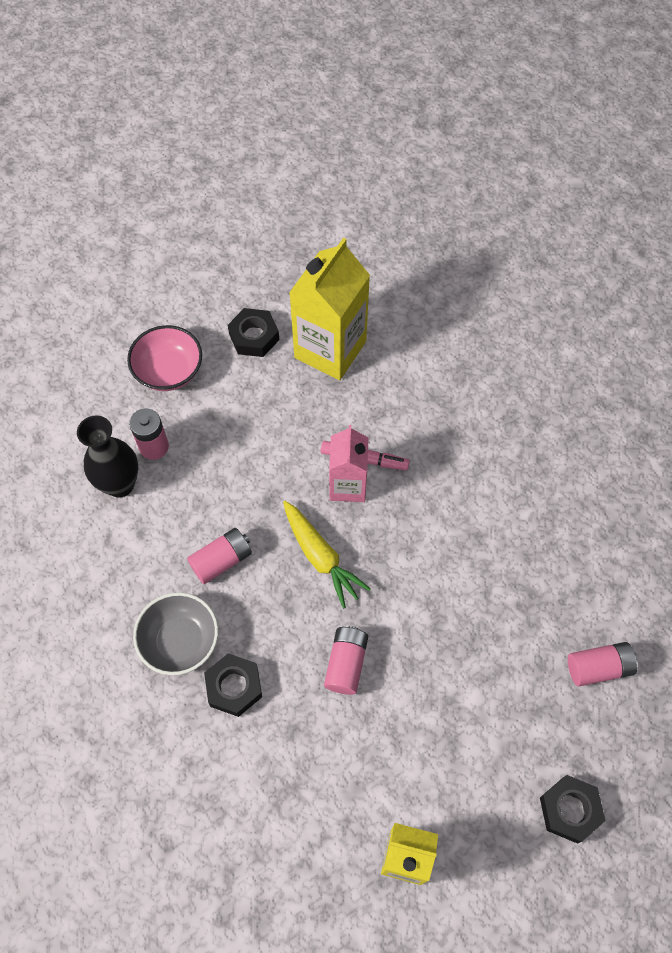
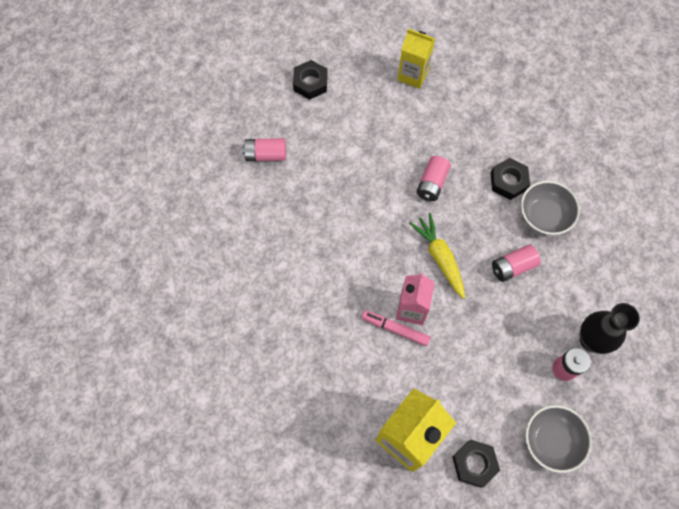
camera: 170 degrees left, 5 degrees up
pink bowl [127,325,202,391] -> grey bowl [525,405,592,473]

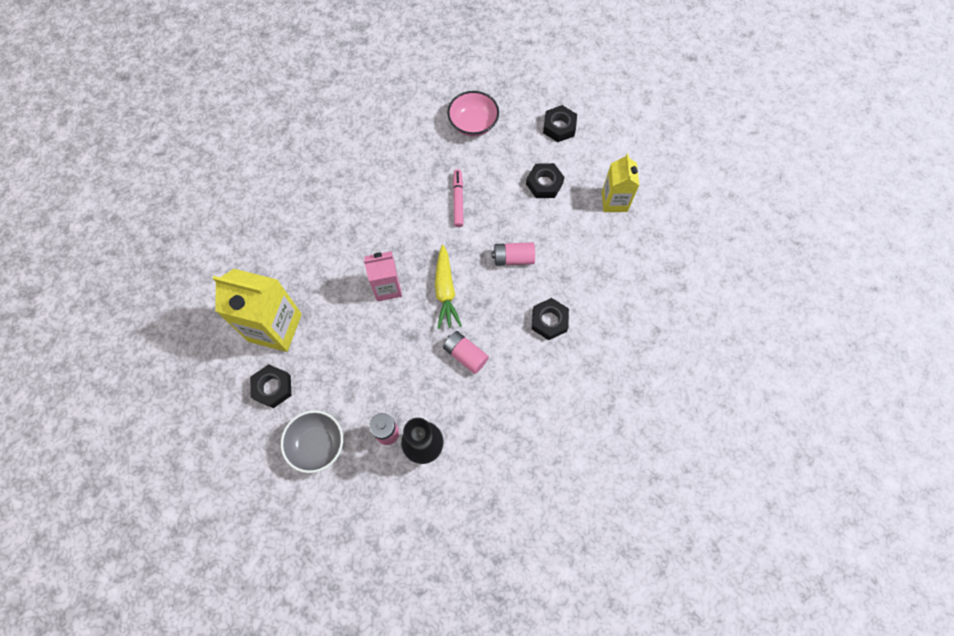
camera: 65 degrees right, 0 degrees up
pink battery [242,138,286,161] -> pink bowl [447,91,499,137]
pink marker [362,310,431,346] -> pink marker moved to [453,169,464,227]
yellow carrot [409,213,465,299] -> yellow carrot turned 135 degrees clockwise [435,245,462,329]
grey bowl [521,181,580,235] -> none
none -> black nut [526,163,565,198]

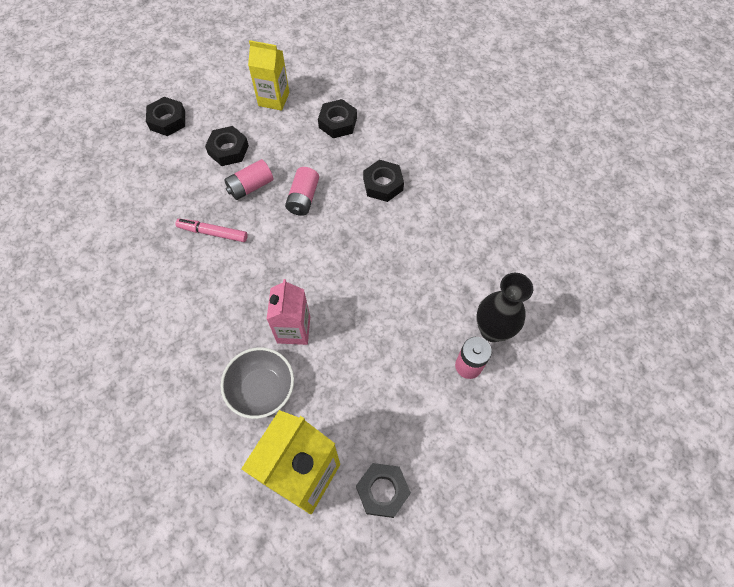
camera: 75 degrees left, 5 degrees down
grey bowl [281,410,343,473] -> grey bowl moved to [221,347,294,419]
yellow carrot [435,245,462,329] -> none
pink battery [443,331,489,374] -> pink battery moved to [224,159,273,200]
pink bowl [447,91,499,137] -> none
none -> black nut [318,99,357,138]

